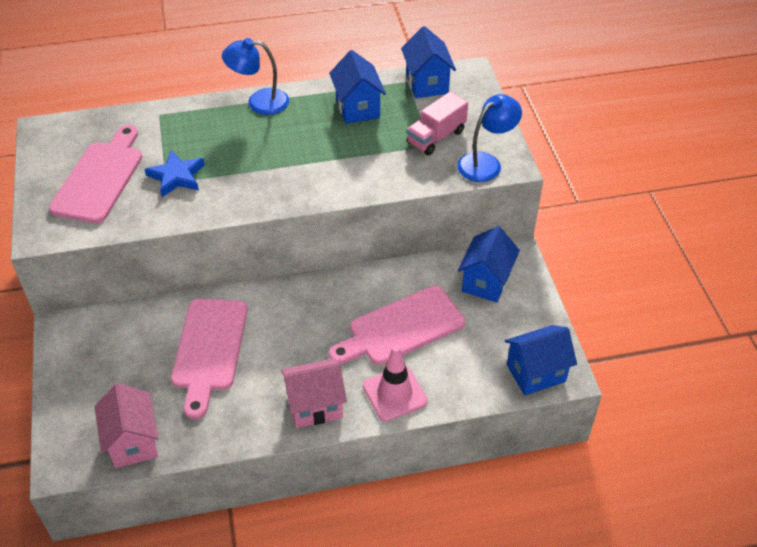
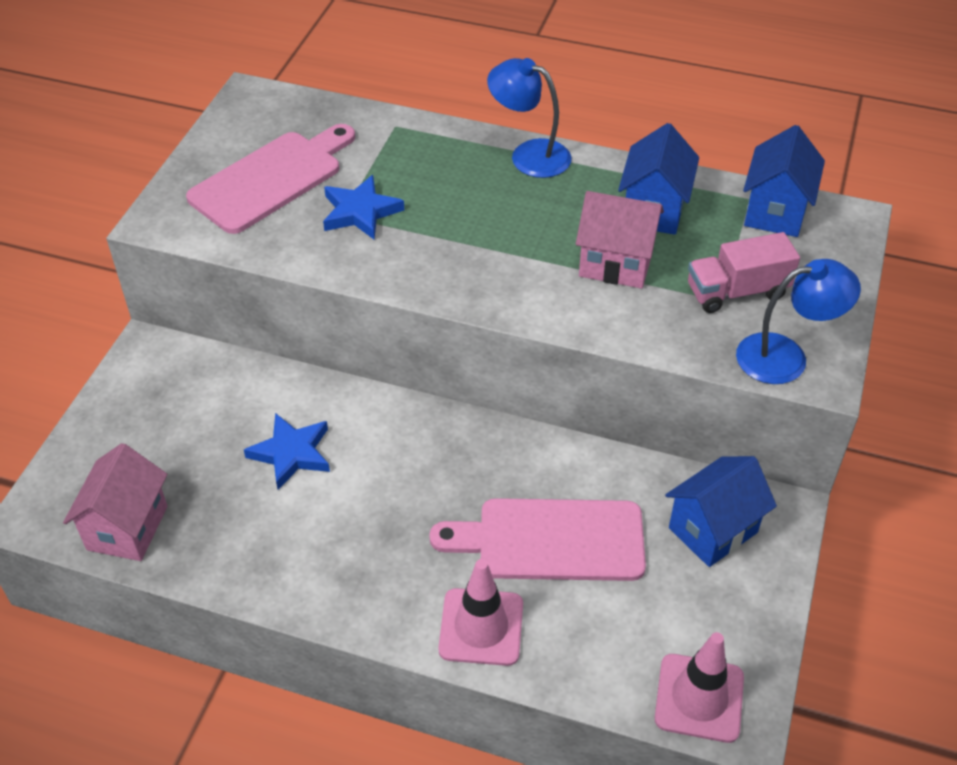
camera: 30 degrees right, 0 degrees up
pink cutting board [171,298,248,419] -> blue star [244,413,330,490]
pink house [281,359,347,428] -> pink house moved to [576,191,664,289]
blue house [505,325,577,396] -> pink traffic cone [655,632,744,743]

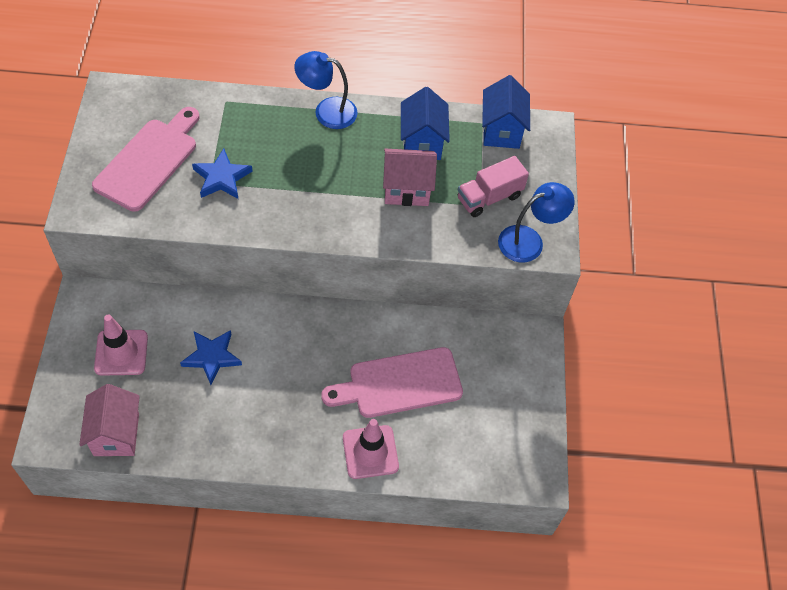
camera: 20 degrees left, 10 degrees up
pink traffic cone [655,632,744,743] -> pink traffic cone moved to [94,315,148,376]
blue house [665,456,777,567] -> none

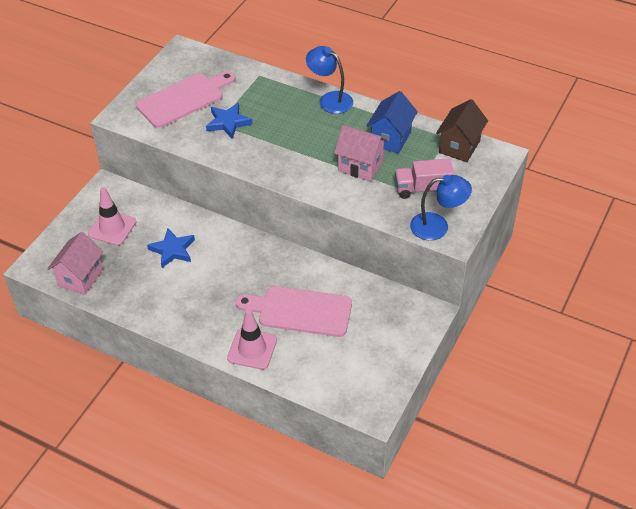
camera: 30 degrees right, 10 degrees down
blue house [482,75,530,149] -> brown house [436,99,488,162]

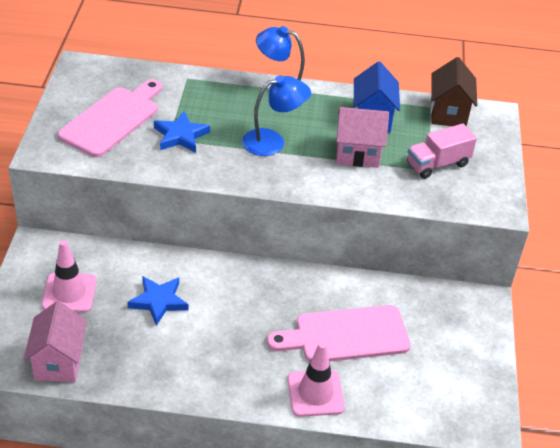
camera: 25 degrees left, 5 degrees down
blue lamp [410,175,472,241] -> blue lamp moved to [242,75,307,156]

